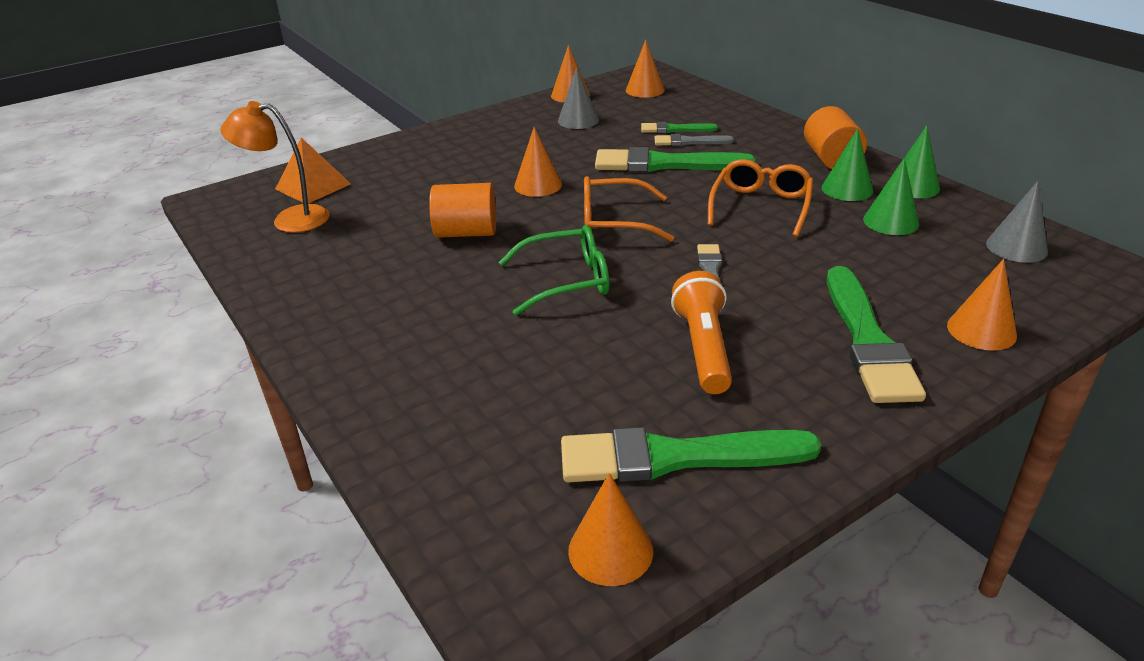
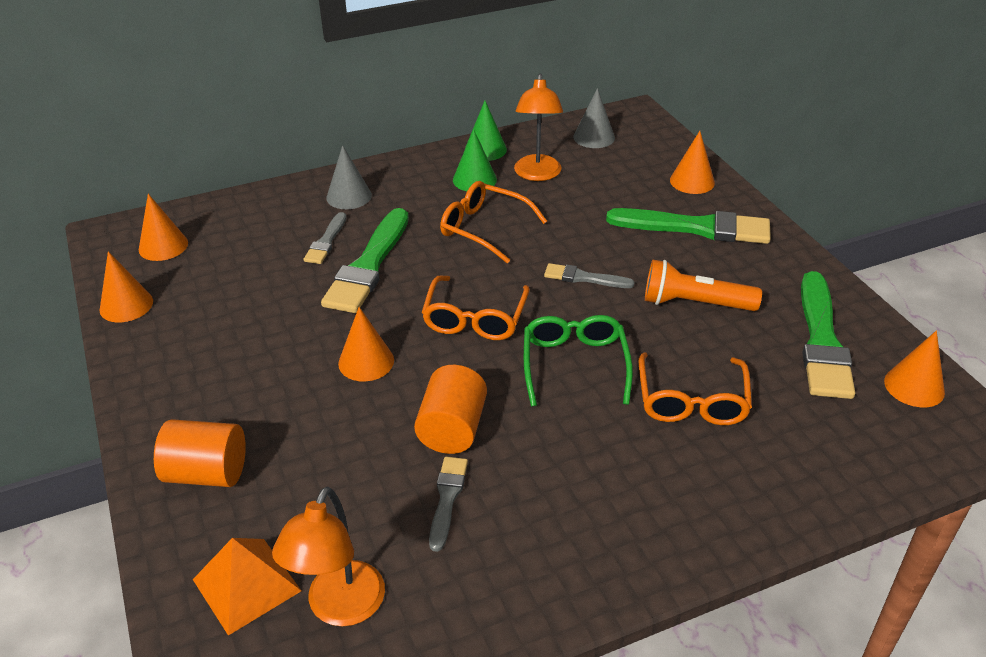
camera: 80 degrees left, 5 degrees up
grey cone [558,67,599,129] -> grey cone moved to [326,145,372,209]
green brush [641,122,718,133] -> none
orange cylinder [804,106,867,169] -> orange cylinder moved to [154,419,246,487]
green cone [863,158,919,235] -> orange lamp [514,74,563,181]
none -> grey brush [429,457,468,552]
none -> orange glasses [639,352,752,425]

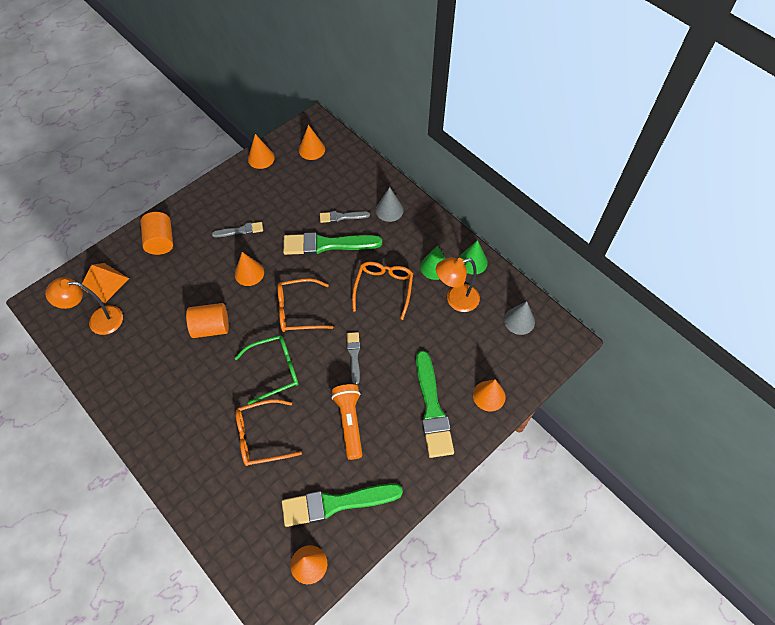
camera: 70 degrees right, 20 degrees up
grey brush [429,457,468,552] -> grey brush moved to [212,222,263,237]

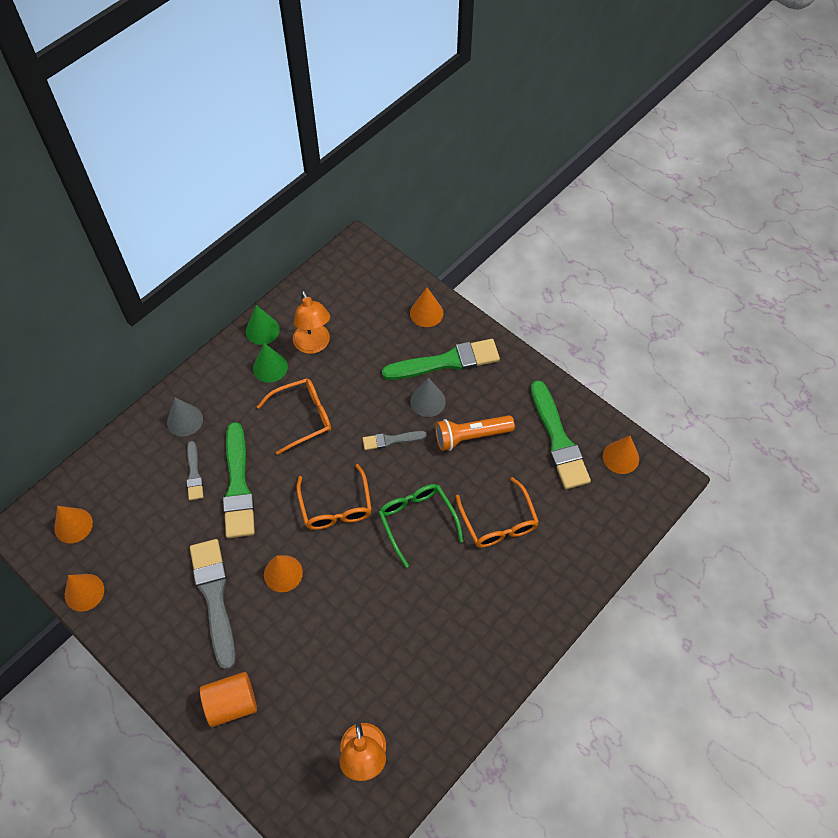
camera: 95 degrees left, 0 degrees up
orange pyramid [82,263,129,303] -> none
orange cylinder [186,303,229,338] -> none
grey brush [212,222,263,237] -> grey brush [190,539,236,670], size x1.92
orange glasses [352,262,413,320] -> orange glasses turned 150 degrees clockwise [257,378,331,455]
grey cone [504,301,535,335] -> grey cone moved to [410,378,446,417]

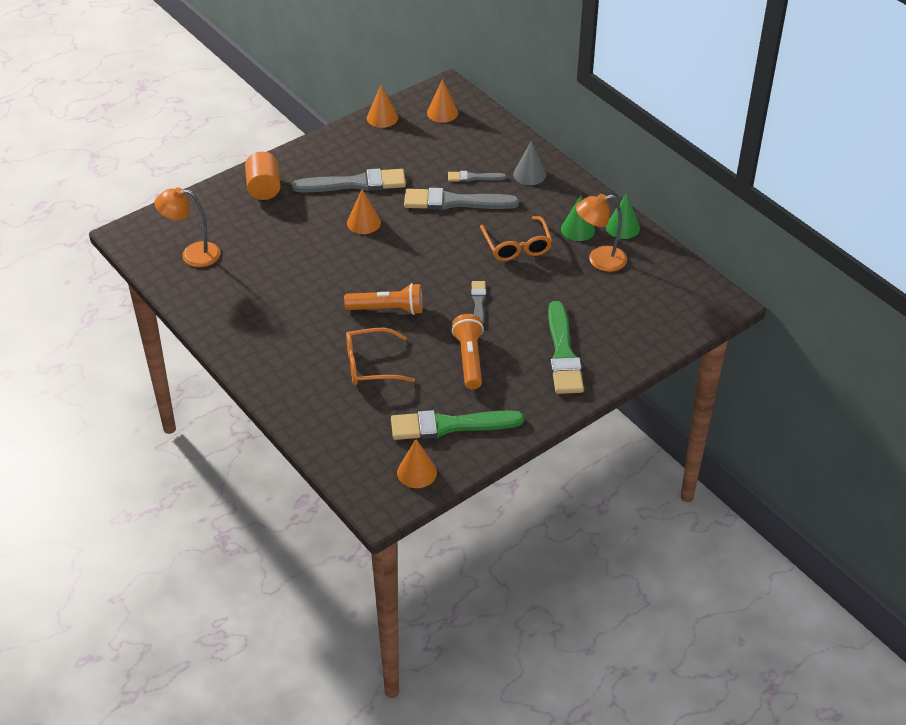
camera: 100 degrees right, 15 degrees down
green brush [223,422,255,538] -> grey brush [404,188,519,210]
orange glasses [297,464,372,530] -> none
green glasses [378,484,464,568] -> orange flashlight [344,283,423,315]
orange cone [410,288,443,327] -> none
grey cone [410,378,446,417] -> none

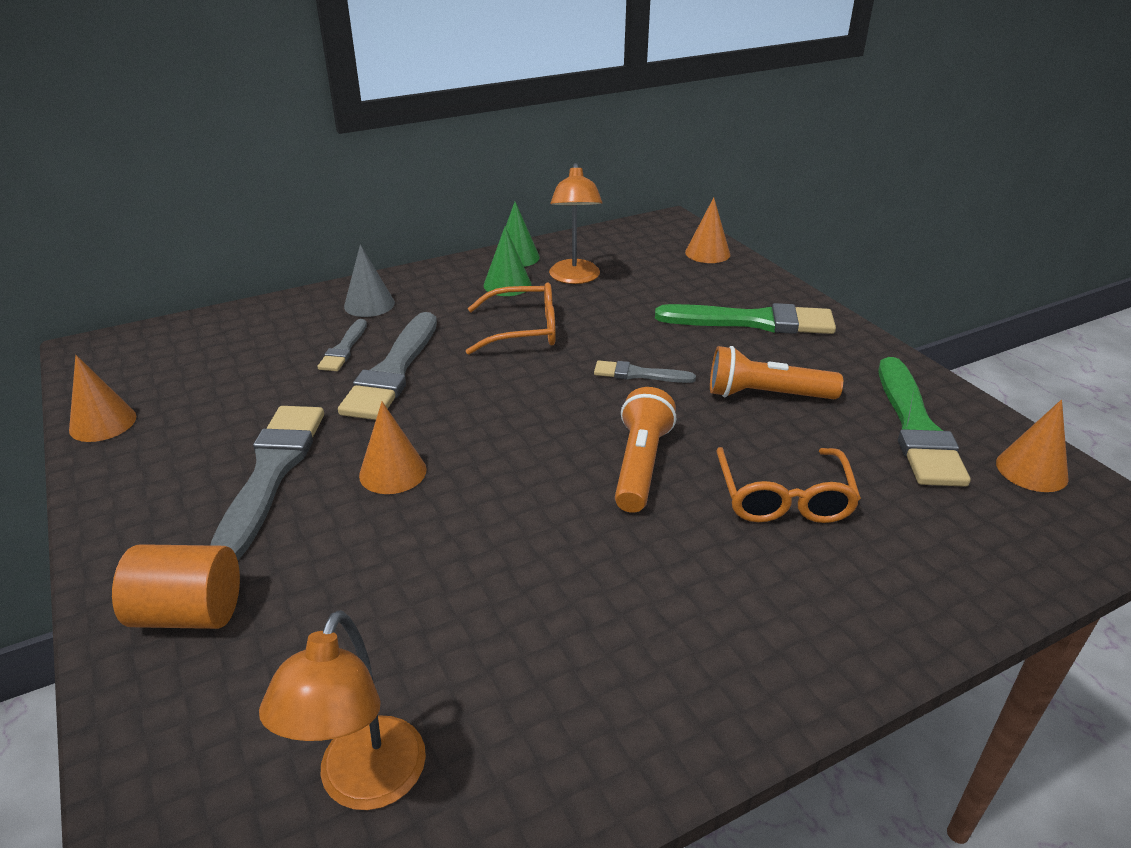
camera: 80 degrees left, 10 degrees down
orange cone [427,79,458,123] -> orange cone moved to [685,197,730,263]

